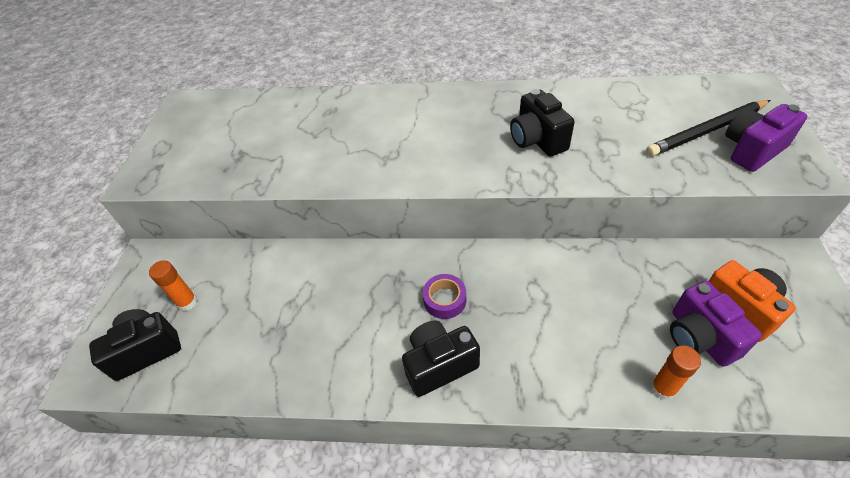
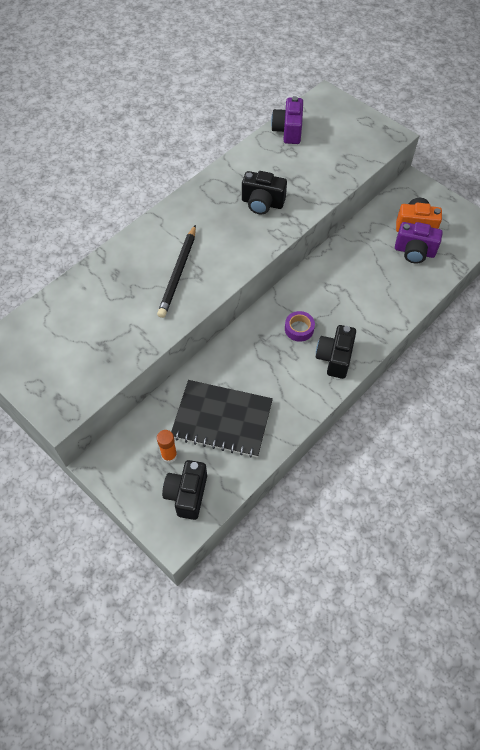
camera: 55 degrees left, 10 degrees up
black pencil [646,100,771,157] -> black pencil moved to [157,225,196,318]
orange glue stick [650,345,701,400] -> none
purple camera [725,104,807,172] -> purple camera moved to [271,96,303,144]
none -> black notebook [171,380,273,458]

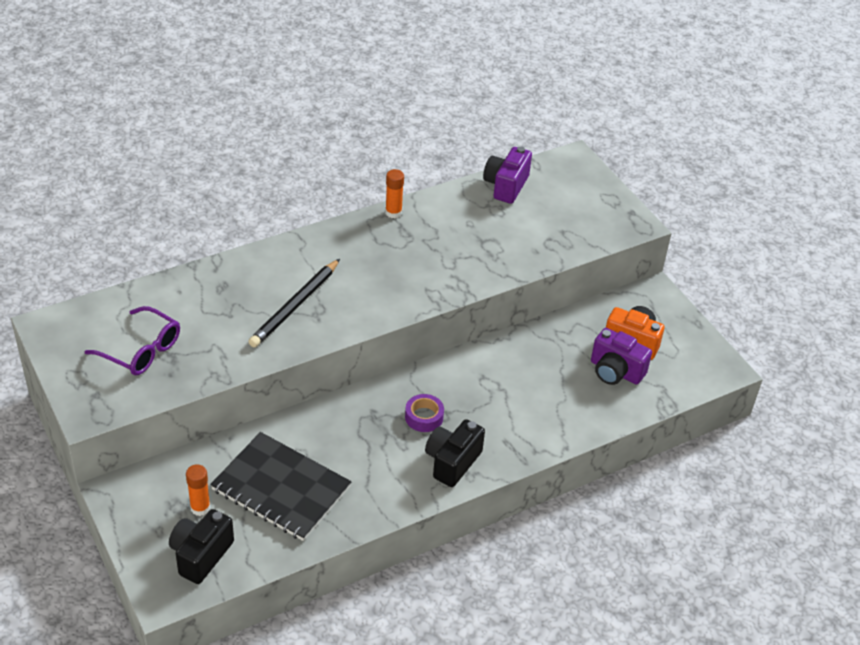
camera: 15 degrees right, 15 degrees down
black camera [242,171,287,214] -> none
none -> purple glasses [85,306,180,375]
none -> orange glue stick [385,169,404,218]

